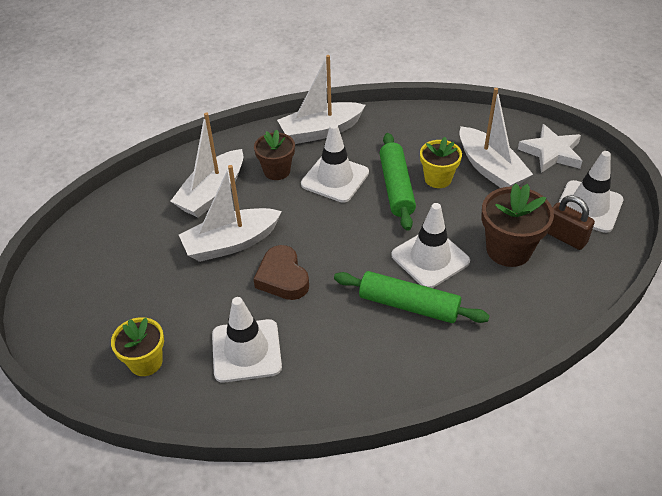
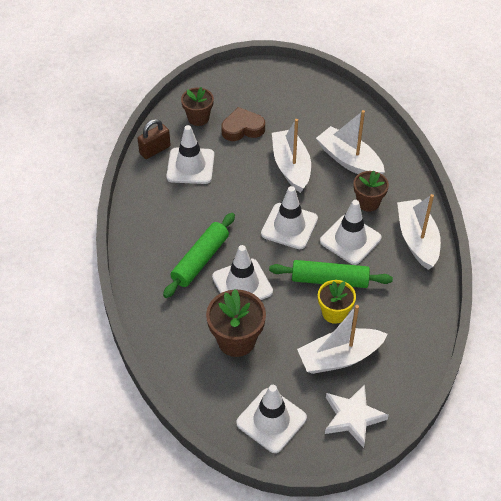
camera: 100 degrees right, 5 degrees up
yellow flower pot [111,317,164,376] -> brown flower pot [181,87,214,126]
brown heart [254,245,309,300] -> brown heart moved to [221,107,265,141]
brown padlock [547,196,595,250] -> brown padlock moved to [137,119,171,159]
none -> white traffic cone [261,186,318,249]

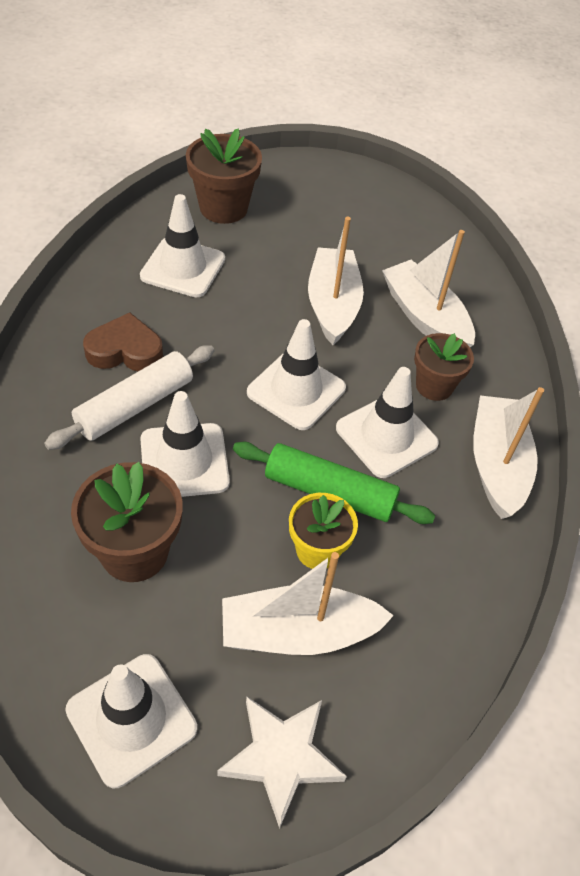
camera: 10 degrees right, 0 degrees up
brown padlock [137,119,171,159] -> none
green rolling pin [163,213,235,298] -> white rolling pin [44,345,215,450]
brown flower pot [181,87,214,126] -> brown flower pot [186,128,262,224], size x1.50
brown heart [221,107,265,141] -> brown heart moved to [83,313,163,371]

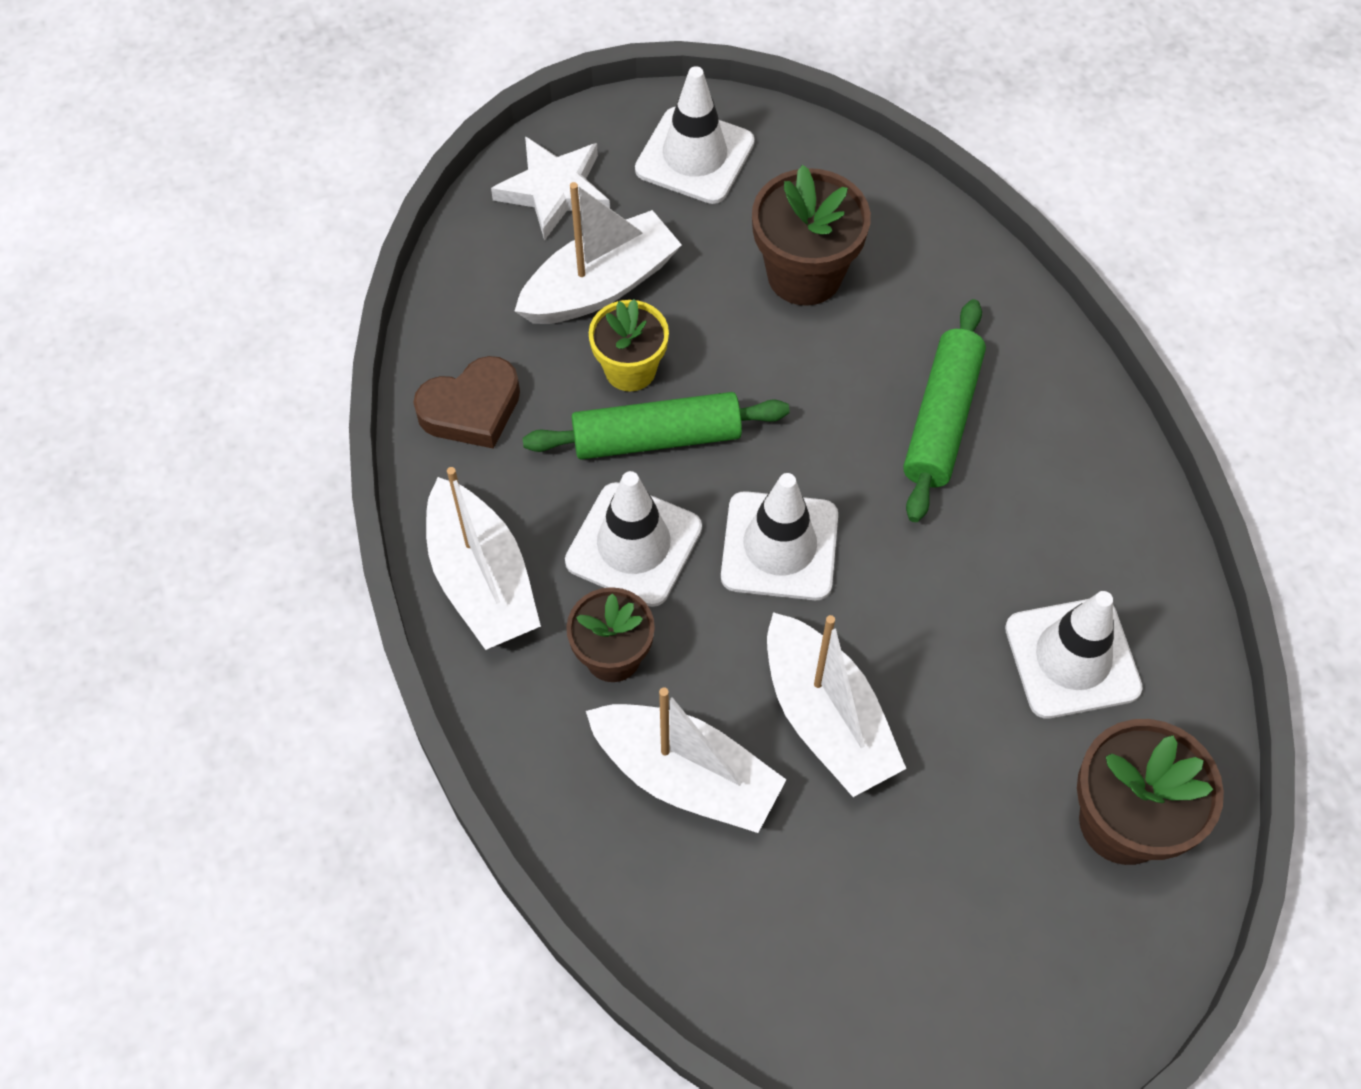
camera: 155 degrees right, 10 degrees up
white rolling pin [44,345,215,450] -> green rolling pin [903,299,986,522]
brown heart [83,313,163,371] -> brown heart moved to [413,356,520,449]
white traffic cone [140,391,230,497] -> none

